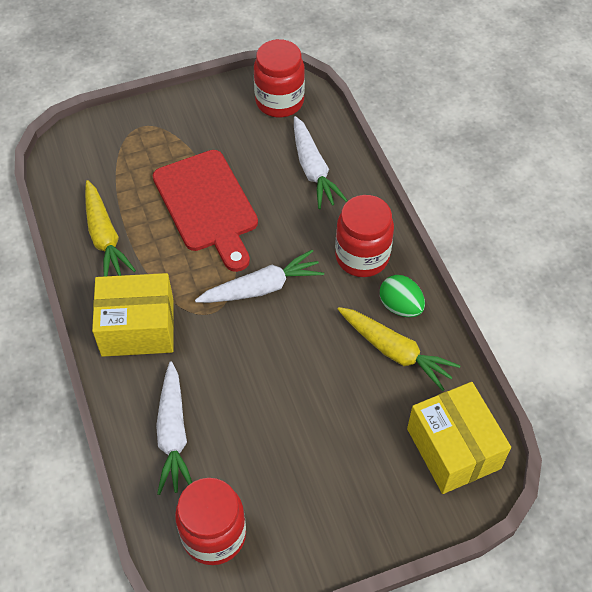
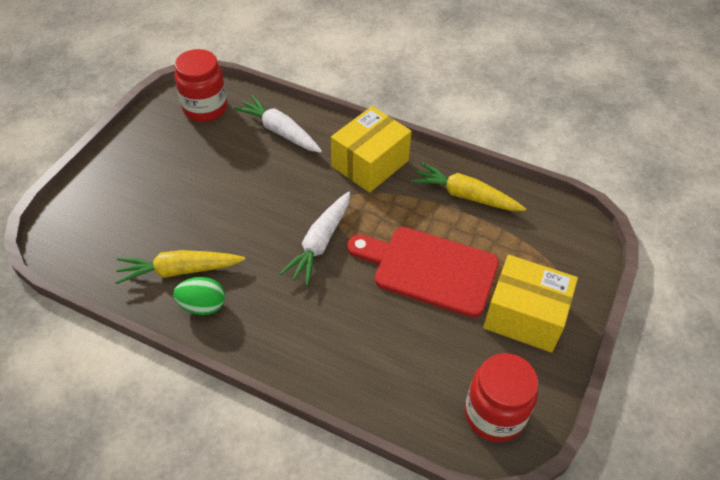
camera: 135 degrees right, 5 degrees down
white carrot [294,116,348,209] -> none
red jar [335,195,394,277] -> none
yellow box [407,382,511,494] -> yellow box moved to [483,255,578,353]

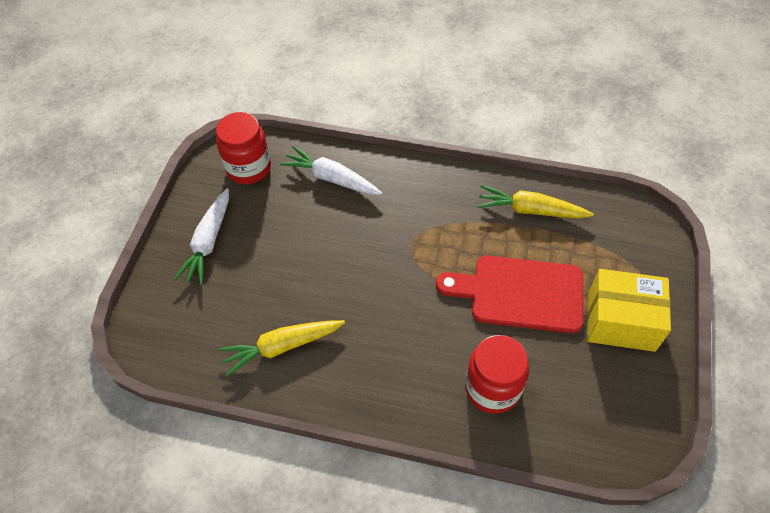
camera: 10 degrees left, 5 degrees up
green egg [173,277,225,315] -> none
white carrot [280,192,350,286] -> white carrot moved to [174,188,229,285]
yellow box [331,106,412,193] -> none
red jar [465,353,538,442] -> red jar moved to [465,335,529,414]

